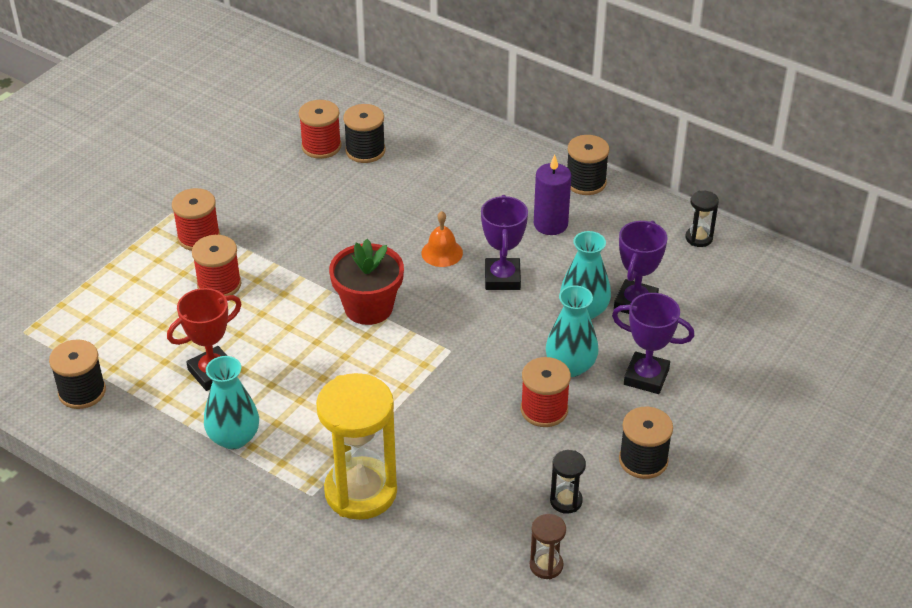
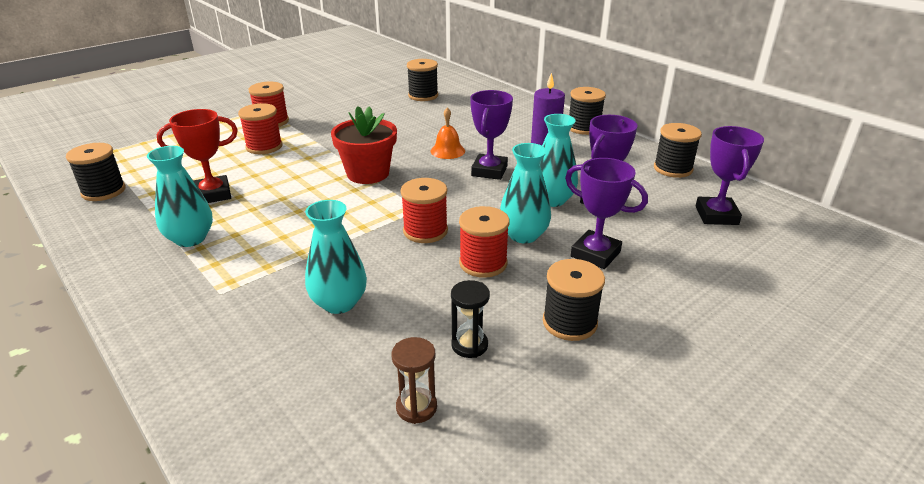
camera: 15 degrees right, 10 degrees down
red spool [299,100,342,159] -> red spool moved to [400,178,448,243]
yellow hourglass [316,373,397,520] -> none
black hourglass [685,191,719,247] -> black spool [654,123,702,178]
none -> turquoise vase [305,200,367,314]
none -> purple trophy [696,126,764,225]

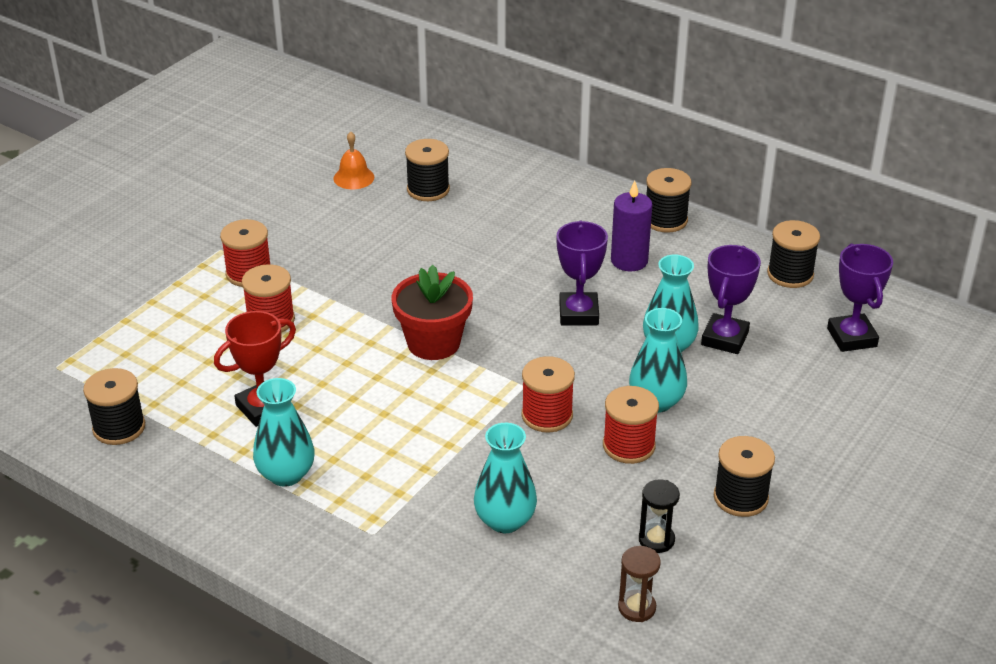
camera: 15 degrees left, 5 degrees up
orange bell [431,108,465,159] -> orange bell moved to [333,131,374,189]
purple trophy [565,158,648,269] -> none

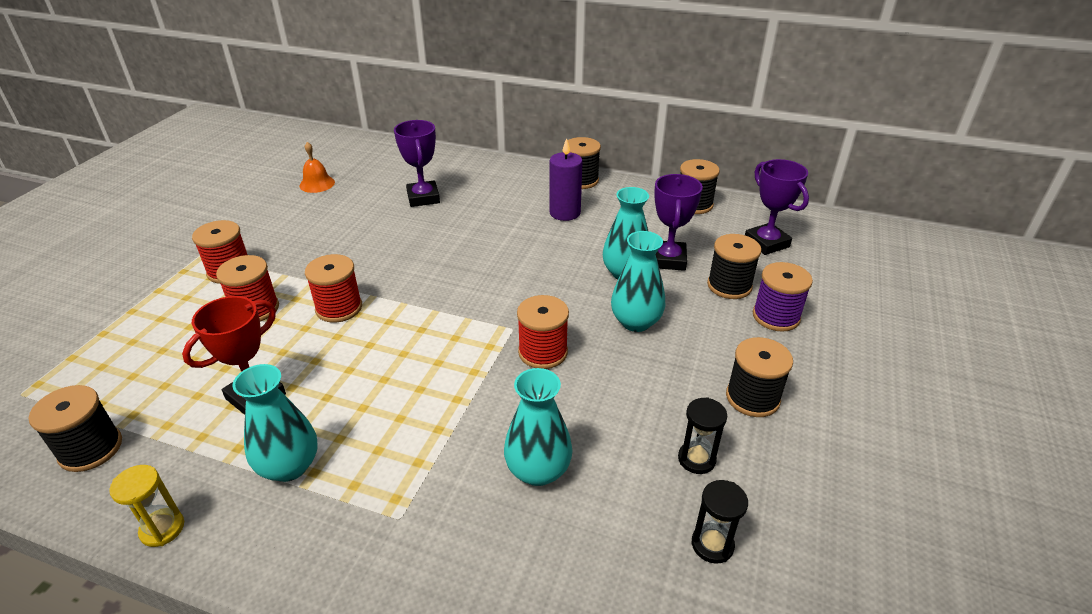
camera: 15 degrees left, 0 degrees up
red flower pot [392,265,473,360] -> none
black spool [405,139,450,201] -> black spool moved to [707,234,762,299]
purple trophy [556,221,608,325] -> purple trophy moved to [394,120,440,207]
red spool [603,386,659,464] -> red spool moved to [305,254,362,323]
brown hourglass [618,546,661,622] -> black hourglass [692,480,748,564]
none -> yellow hourglass [109,465,184,547]
none -> purple spool [753,262,813,332]

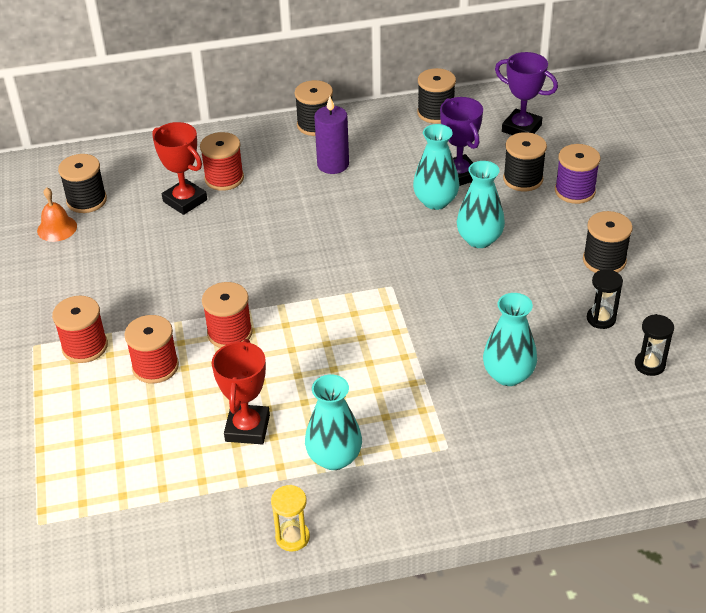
camera: 30 degrees left, 5 degrees up
black spool [29,385,122,472] -> black spool moved to [58,154,107,213]
purple trophy [394,120,440,207] -> red trophy [152,122,207,215]
red spool [517,295,569,369] -> red spool moved to [200,132,244,191]

